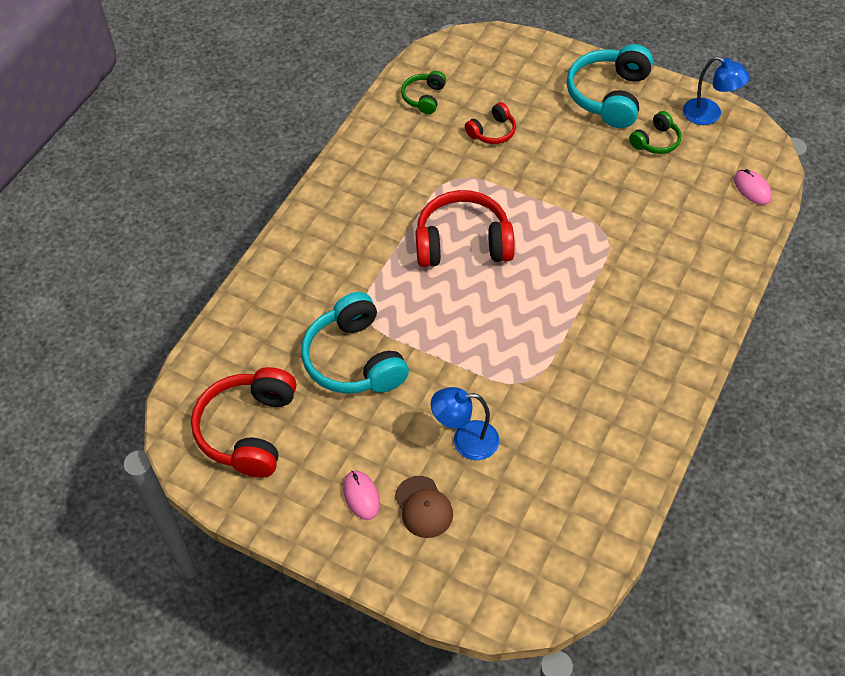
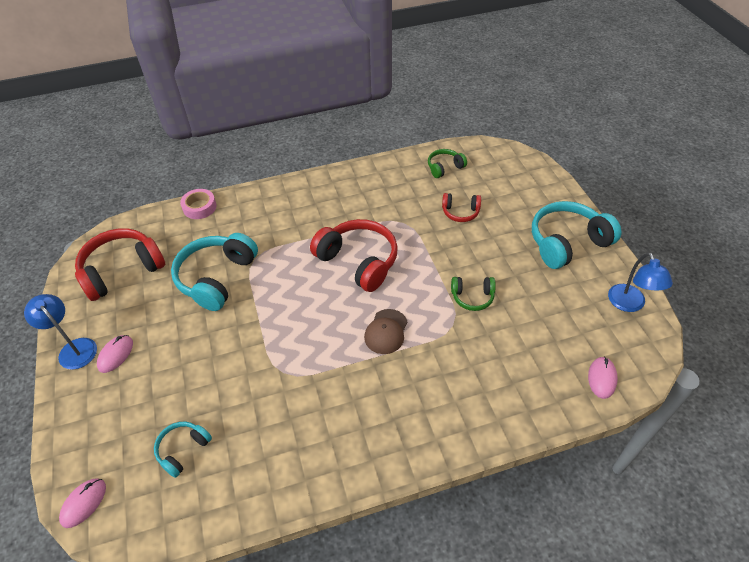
camera: 45 degrees right, 5 degrees down
brown cap [395,476,453,538] -> brown cap moved to [364,309,408,354]
blue lamp [430,387,499,460] -> blue lamp moved to [24,294,97,370]
green headphones [629,111,681,154] -> green headphones moved to [451,277,496,311]
none -> pink mouse [59,478,106,528]
none -> turquoise headphones [154,421,212,478]
none -> pink tape [180,189,217,219]

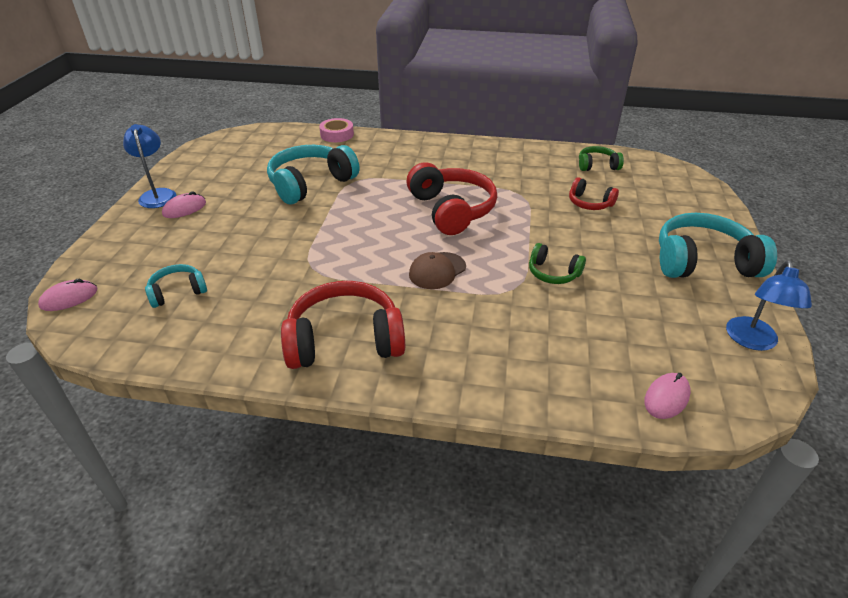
camera: 25 degrees right, 10 degrees down
red headphones [75,228,165,301] -> red headphones moved to [281,281,405,369]

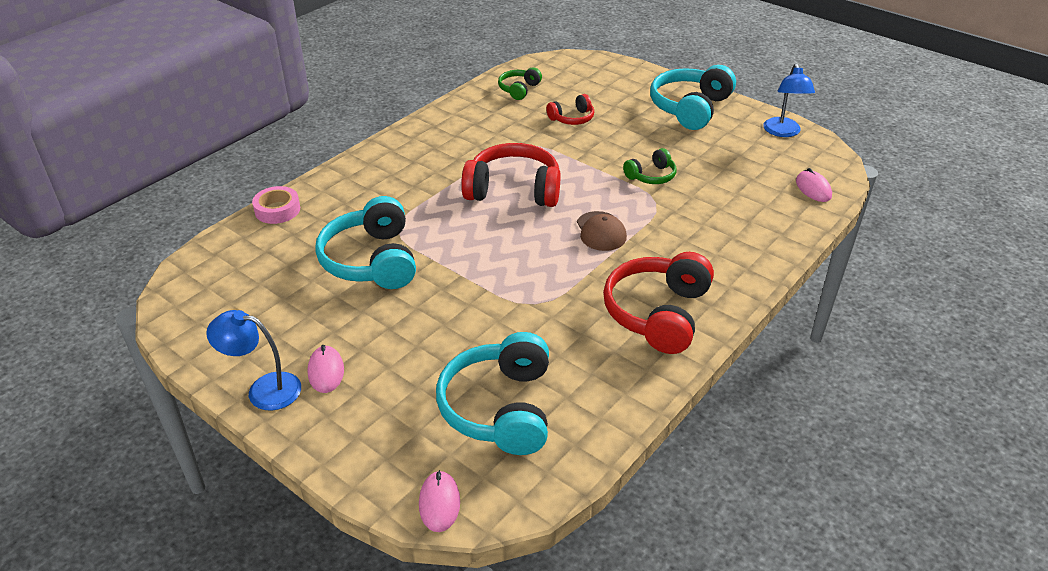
camera: 60 degrees left, 0 degrees up
turquoise headphones [145,264,207,308] -> turquoise headphones [436,332,549,455], size x1.92
blue lamp [726,260,812,351] -> blue lamp turned 45 degrees clockwise [763,63,815,137]

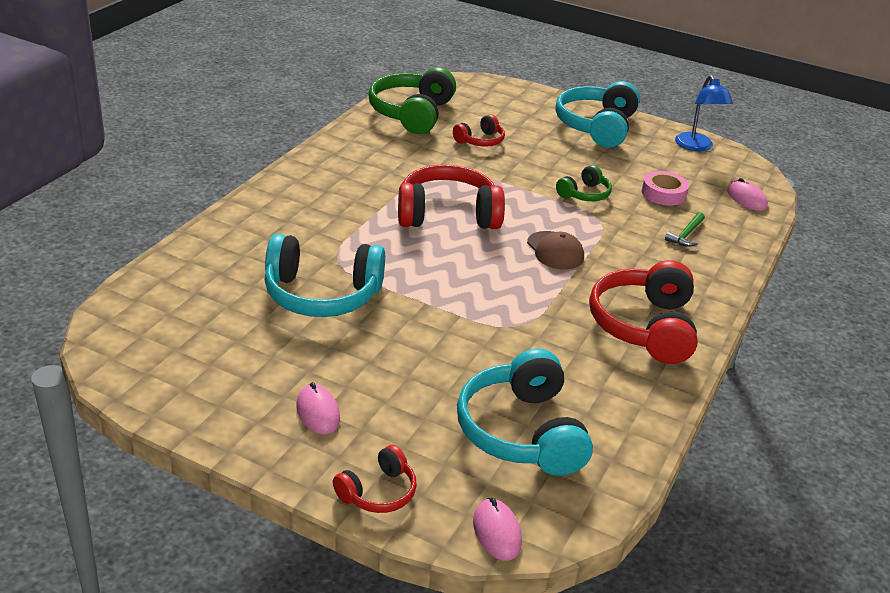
camera: 15 degrees left, 5 degrees down
blue lamp [206,310,301,411] -> none
pink tape [252,186,300,224] -> pink tape moved to [641,171,689,206]
turquoise headphones [315,196,416,289] -> turquoise headphones turned 60 degrees counterclockwise [264,234,385,317]
green headphones [498,67,542,100] -> green headphones [368,67,456,134], size x1.92
none -> red headphones [333,445,417,513]
none -> green hammer [665,212,705,247]

